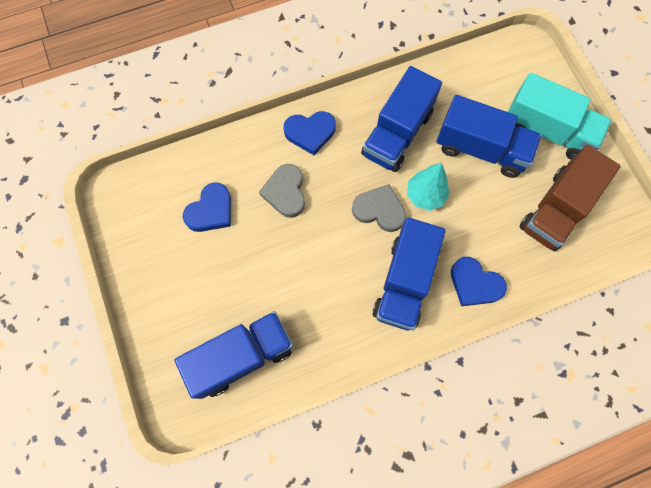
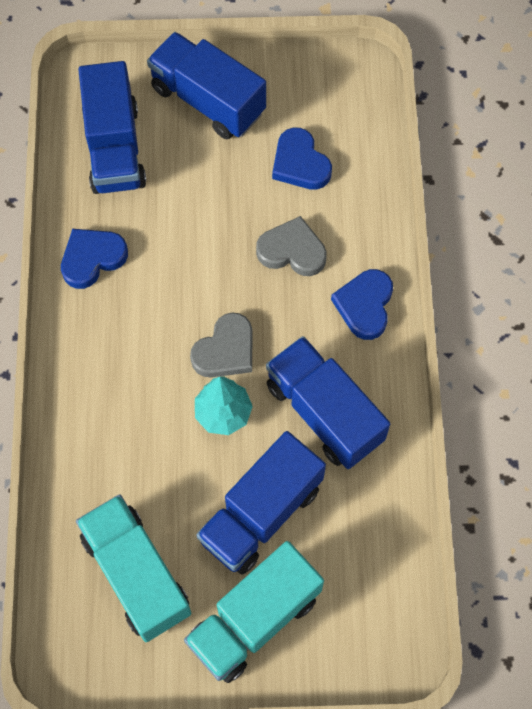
camera: 110 degrees right, 5 degrees down
blue truck [373,217,446,330] -> blue truck moved to [147,32,266,139]
blue heart [451,257,507,306] -> blue heart moved to [61,229,128,289]
brown truck [519,145,621,251] -> turquoise truck [76,494,191,642]

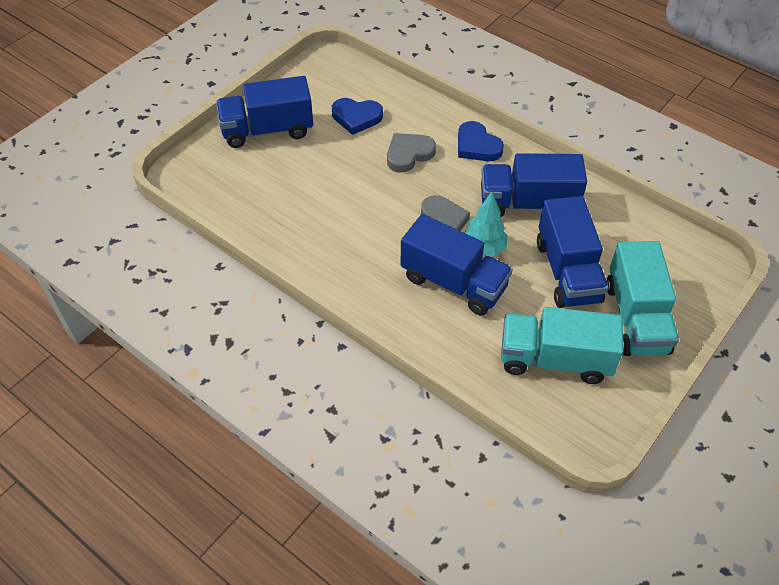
camera: 50 degrees left, 15 degrees down
blue heart [61,229,128,289] -> none
blue truck [78,61,146,194] -> blue truck moved to [400,214,513,315]

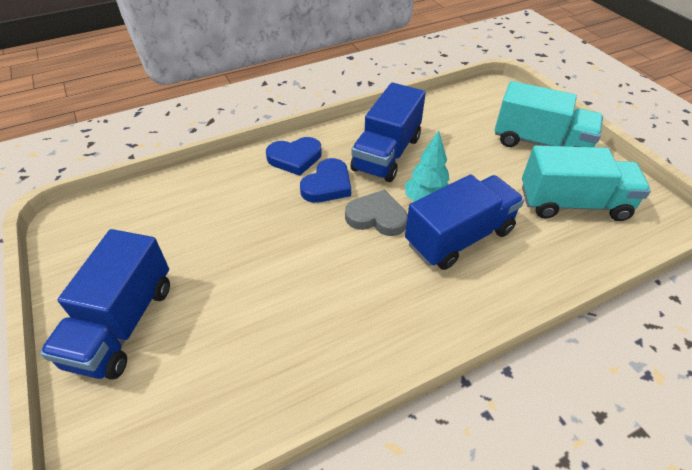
camera: 65 degrees left, 5 degrees down
blue heart [332,98,383,135] -> blue heart moved to [300,158,351,203]
grey heart [387,133,436,172] -> none
turquoise truck [501,307,623,384] -> turquoise truck turned 120 degrees counterclockwise [522,145,651,221]
blue truck [537,196,608,308] -> none

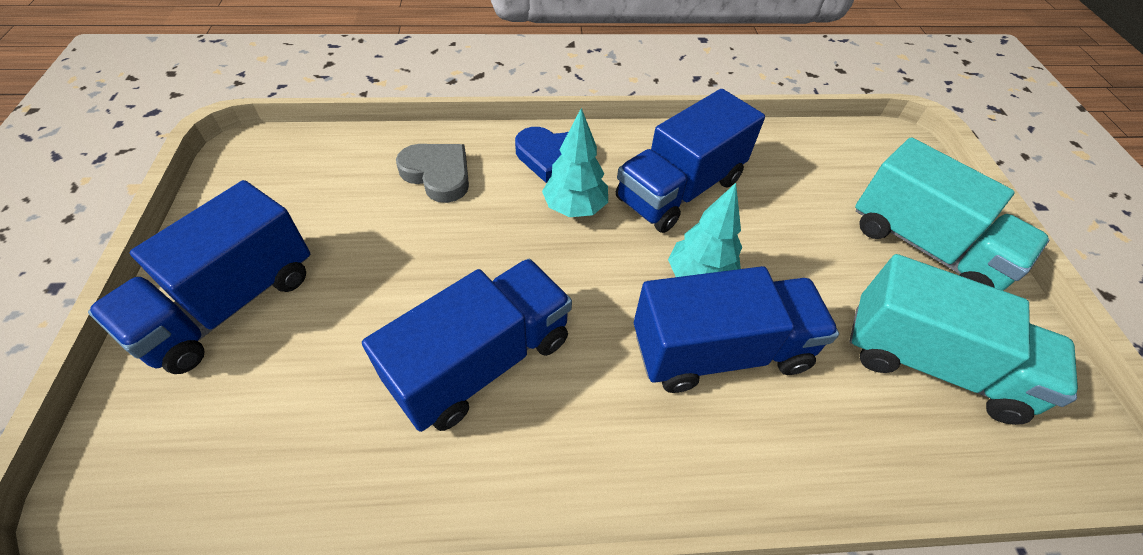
camera: 20 degrees right, 5 degrees up
blue heart [300,158,351,203] -> turquoise tree [542,108,608,217]
grey heart [345,190,408,236] -> grey heart moved to [396,144,469,203]
none -> blue truck [362,259,572,432]

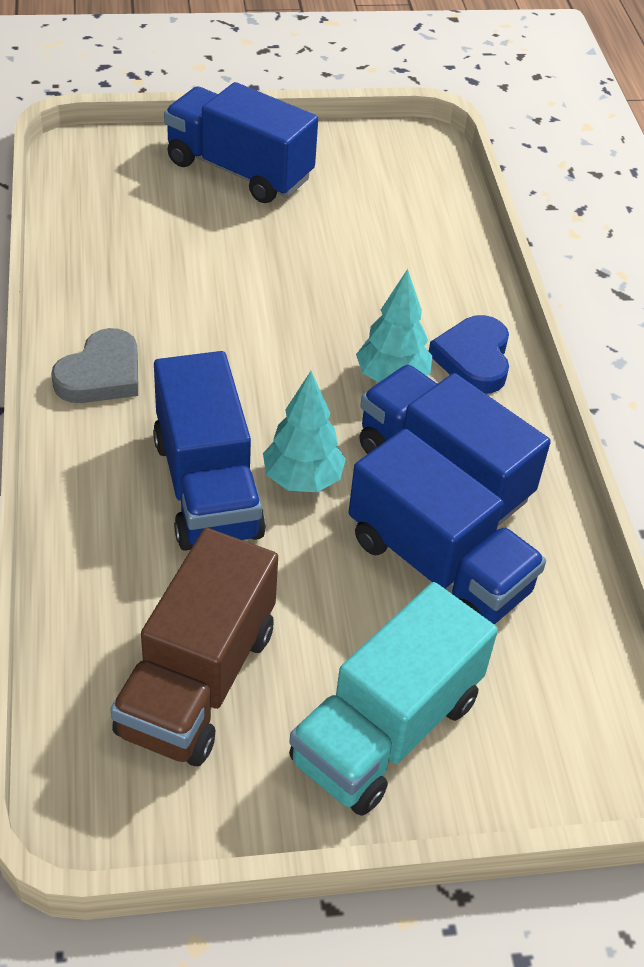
camera: 85 degrees right, 5 degrees down
blue truck [362,259,572,432] -> blue truck moved to [349,429,546,624]
grey heart [396,144,469,203] -> grey heart moved to [51,328,138,403]
turquoise truck [849,254,1078,425] -> brown truck [110,528,278,766]

